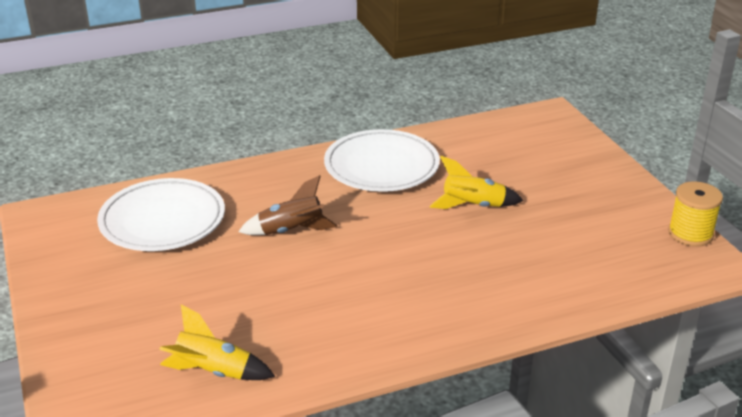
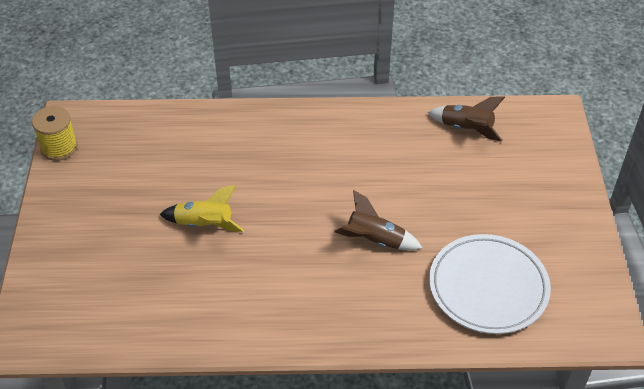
camera: 160 degrees left, 15 degrees up
yellow rocket [159,305,275,380] -> brown rocket [427,96,505,142]
white plate [324,129,440,192] -> none

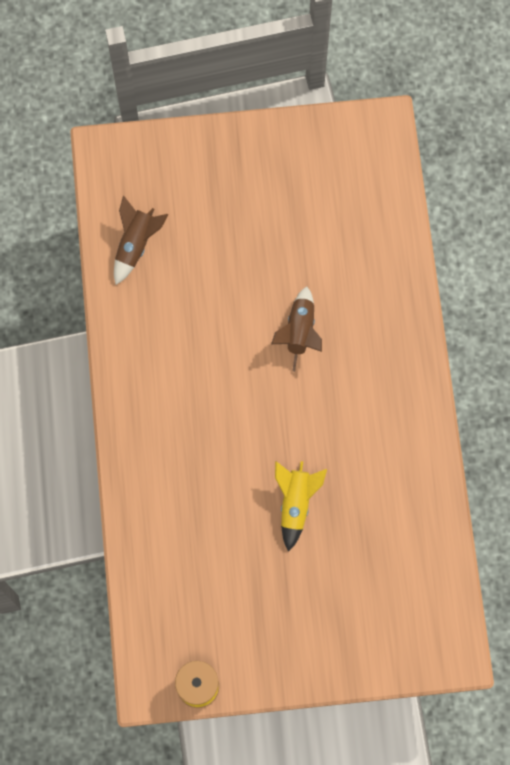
camera: 95 degrees left, 25 degrees up
white plate [429,234,551,334] -> none

